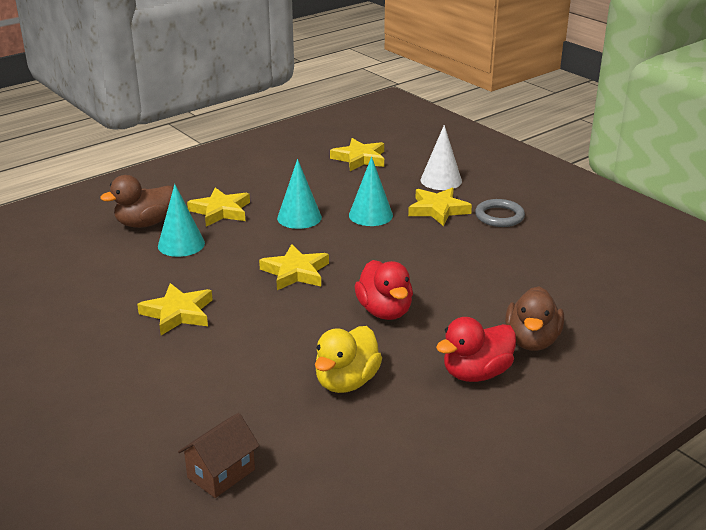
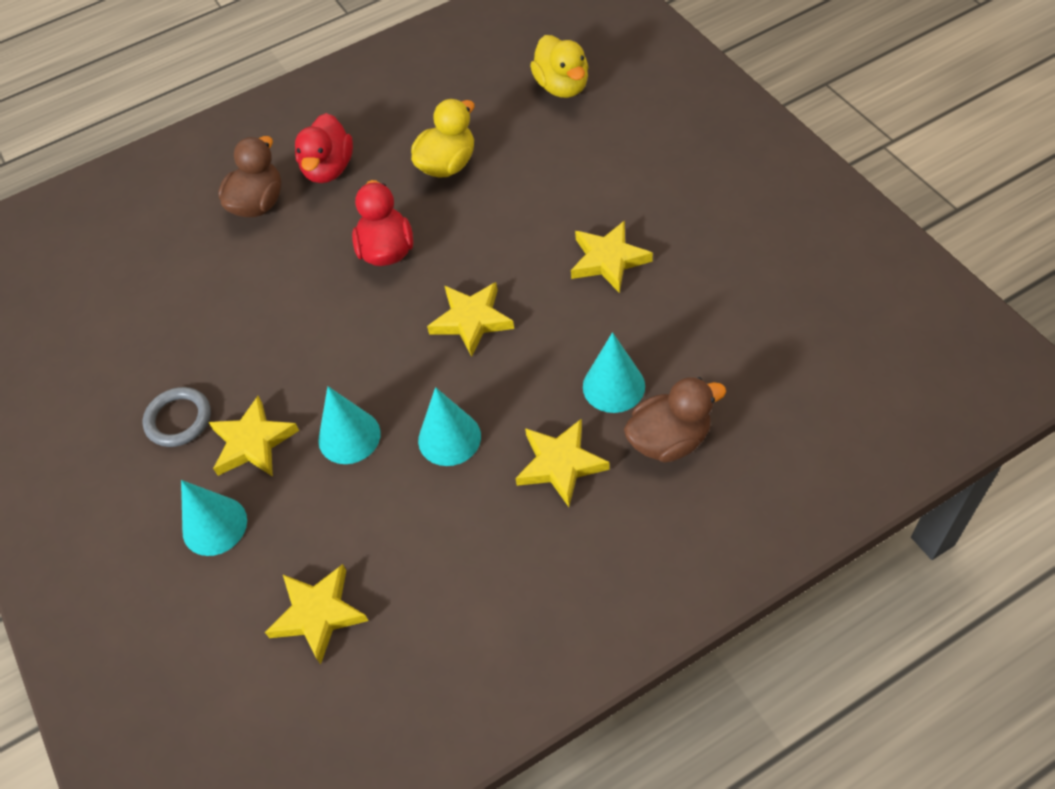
camera: 165 degrees left, 25 degrees up
brown house [178,413,260,498] -> yellow duck [530,35,589,98]
white cone [421,125,462,190] -> turquoise cone [181,480,247,556]
red duck [436,317,516,382] -> red duck turned 120 degrees clockwise [295,113,353,183]

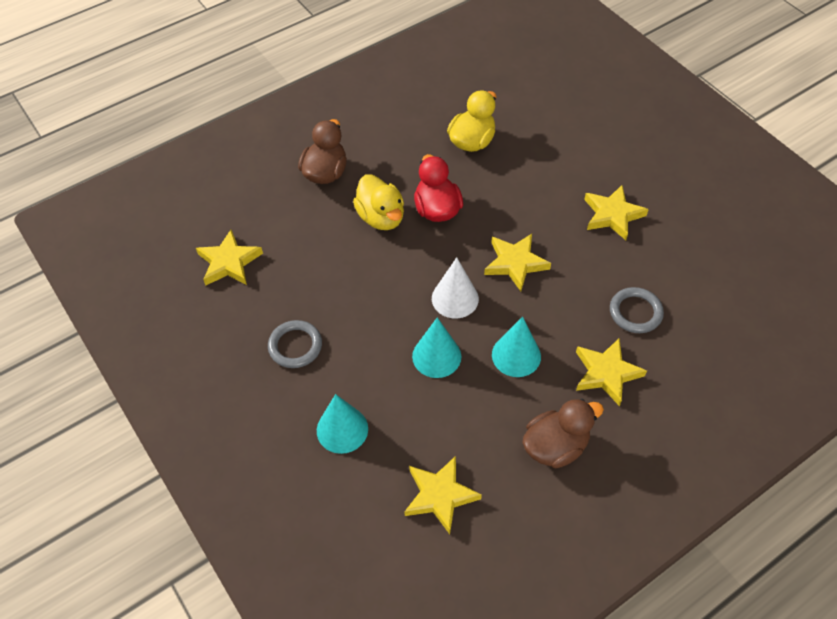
camera: 10 degrees left, 0 degrees up
yellow star [208,396,299,477] -> yellow star moved to [196,230,263,286]
red duck [295,113,353,183] -> none
yellow duck [530,35,589,98] -> yellow duck moved to [353,174,404,230]
turquoise cone [583,332,645,413] -> grey ring [610,287,664,333]
brown duck [624,377,726,463] -> brown duck moved to [522,399,604,468]
none -> white cone [432,257,479,319]

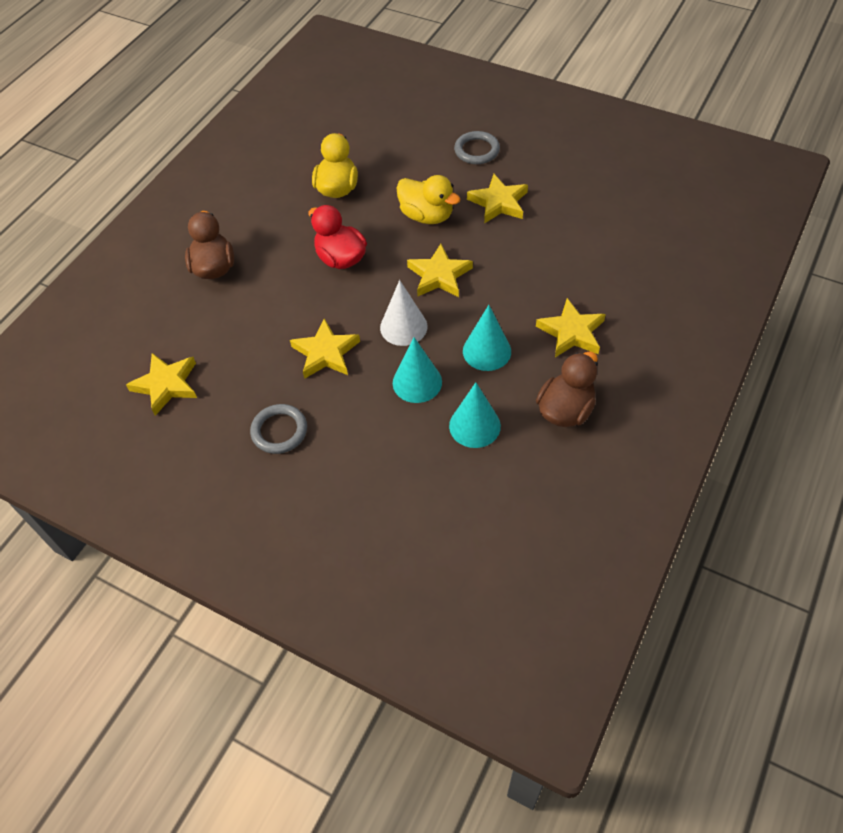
camera: 25 degrees left, 0 degrees up
turquoise cone [317,394,368,454] -> turquoise cone moved to [449,382,501,448]
yellow duck [353,174,404,230] -> yellow duck moved to [397,175,461,224]
yellow star [404,456,482,534] -> yellow star moved to [290,318,360,379]
grey ring [610,287,664,333] -> grey ring moved to [454,131,500,164]

